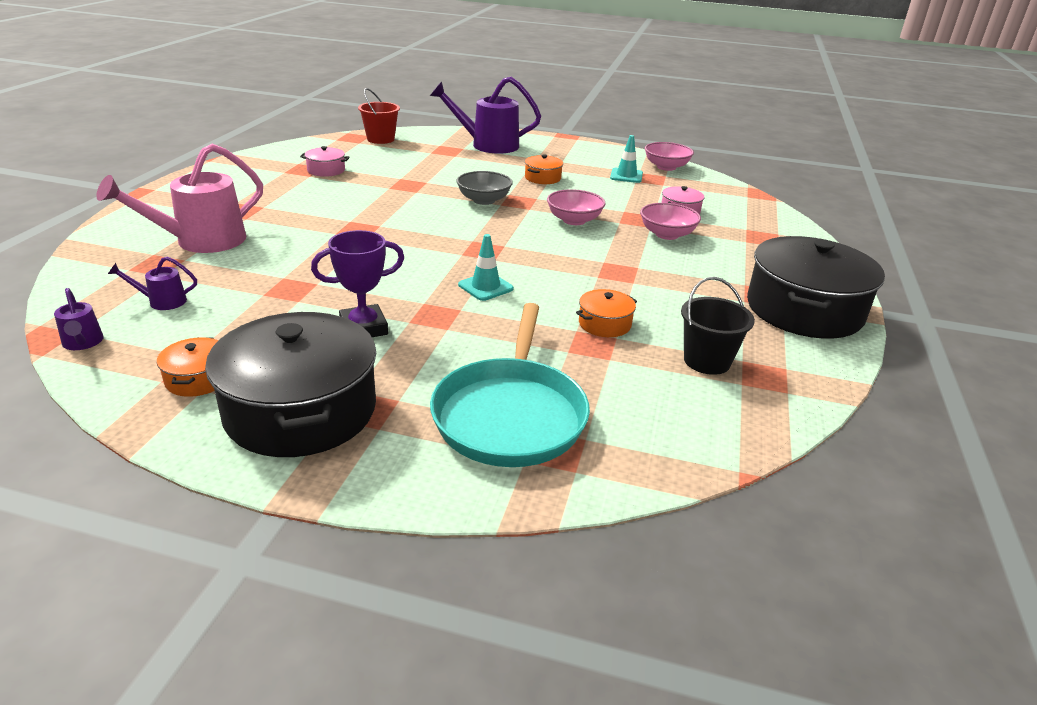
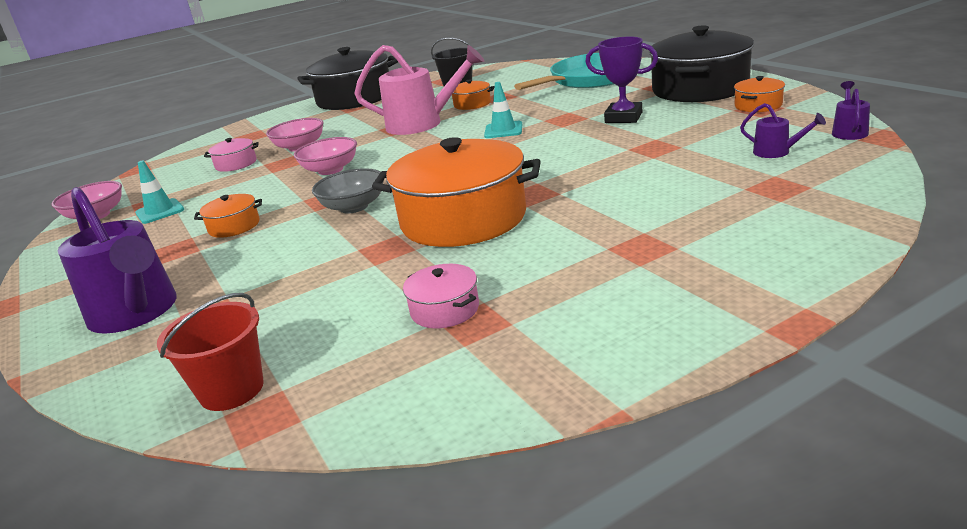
camera: 130 degrees left, 5 degrees down
pink watering can [96,144,263,253] -> pink watering can moved to [354,45,484,135]
none -> orange pot [372,137,541,247]

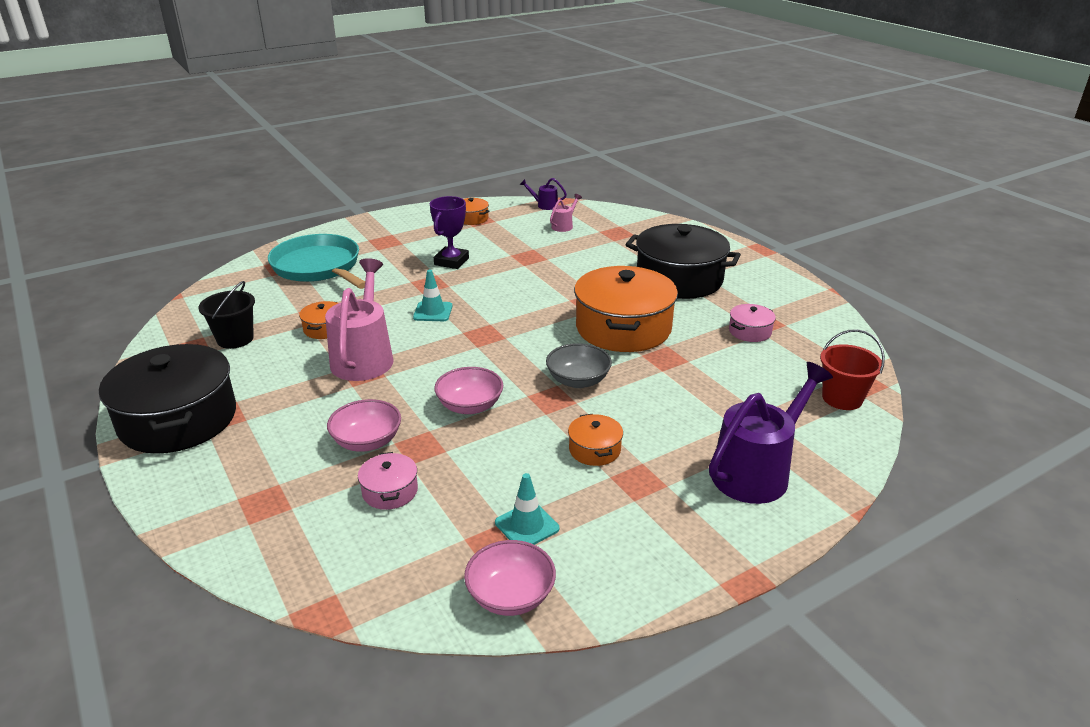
camera: 95 degrees left, 5 degrees up
black pot [649,25,754,102] -> black pot moved to [625,224,741,299]
purple watering can [740,103,826,158] -> pink watering can [550,194,582,232]

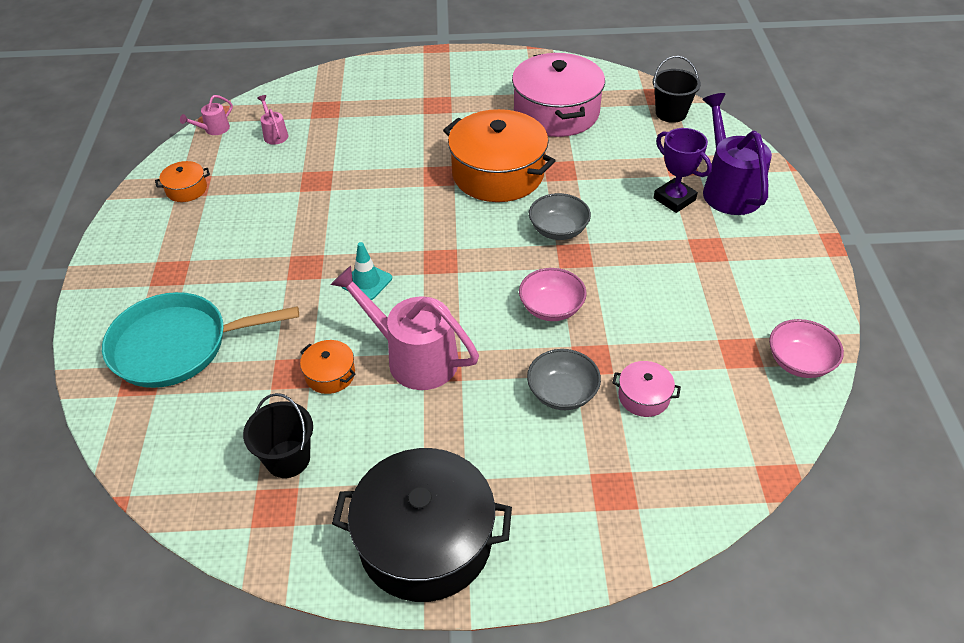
camera: 60 degrees left, 15 degrees up
pink bowl [327,399,401,452] -> grey bowl [527,349,601,410]
purple trophy [430,196,469,269] -> purple trophy moved to [653,128,712,213]
turquoise traffic cone [495,473,559,545] -> none
purple watering can [520,178,567,210] -> pink watering can [180,95,233,135]
orange pot [568,414,623,466] -> none
black pot [625,224,741,299] -> none
pink pot [729,304,776,342] -> pink pot [512,52,605,137], size x2.28
red bucket [820,329,885,410] -> black bucket [653,56,701,123]

